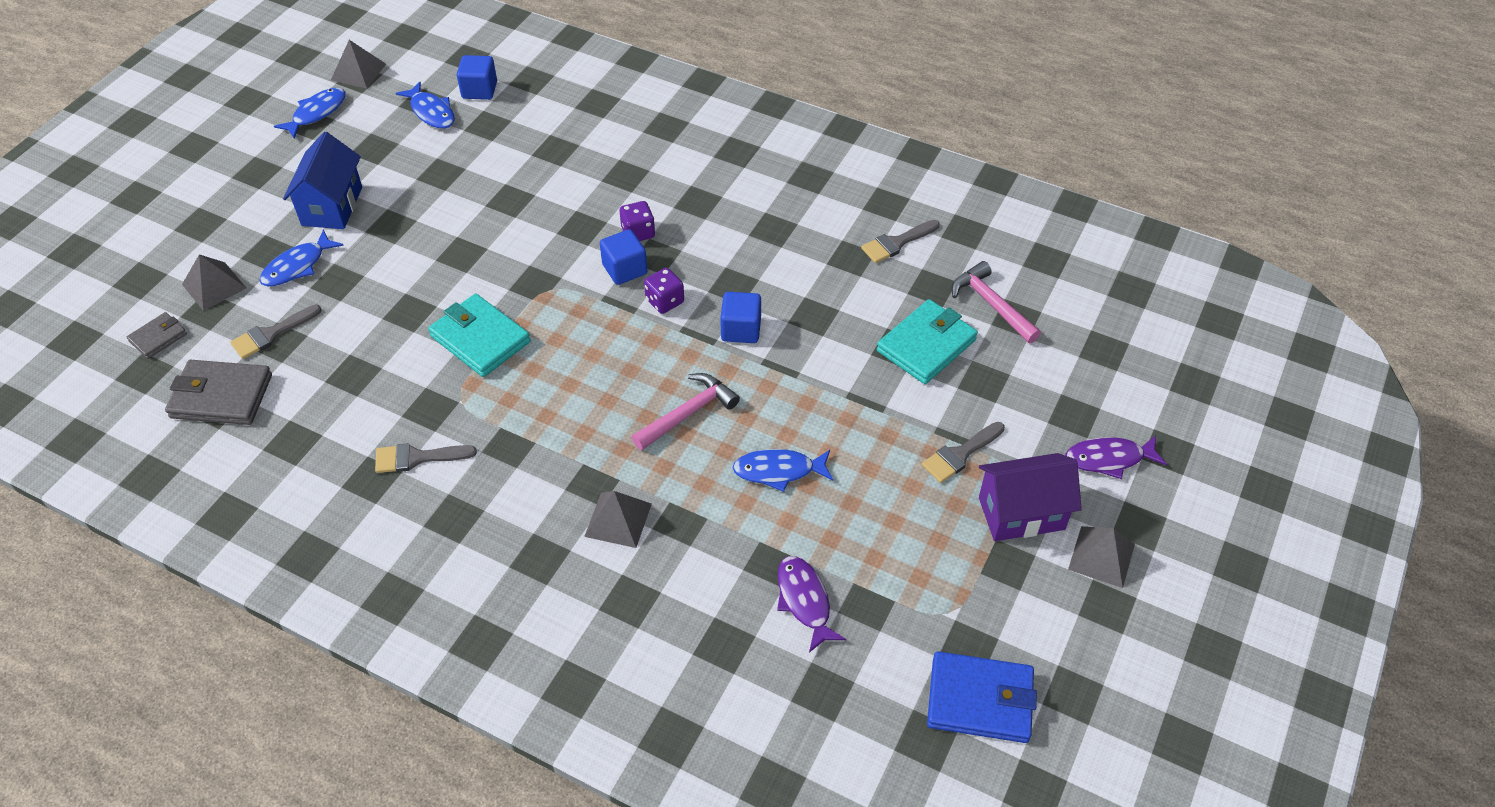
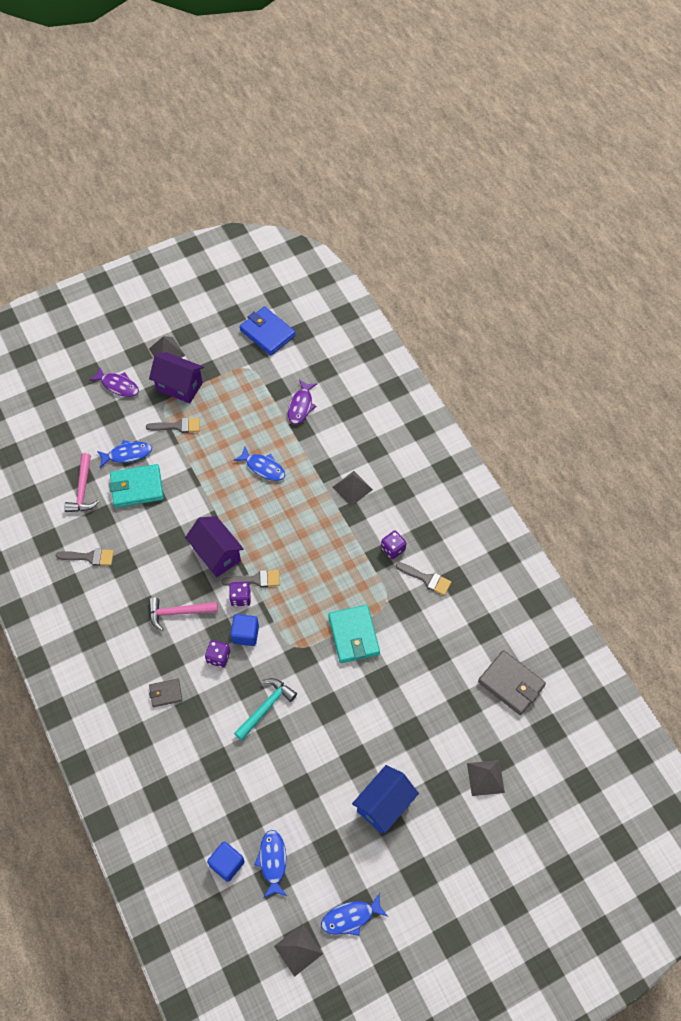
camera: 145 degrees left, 10 degrees up
grey wallet [127,312,187,359] -> grey wallet moved to [149,678,182,707]
grey brush [230,305,322,359] -> grey brush moved to [222,570,280,587]
blue fish [259,229,344,286] -> blue fish moved to [97,440,152,468]
pink hammer [631,373,740,450] -> pink hammer moved to [149,597,218,631]
blue cube [720,292,761,343] -> purple house [185,516,244,577]
none -> turquoise hammer [234,678,297,741]
none -> purple dice [381,530,406,559]

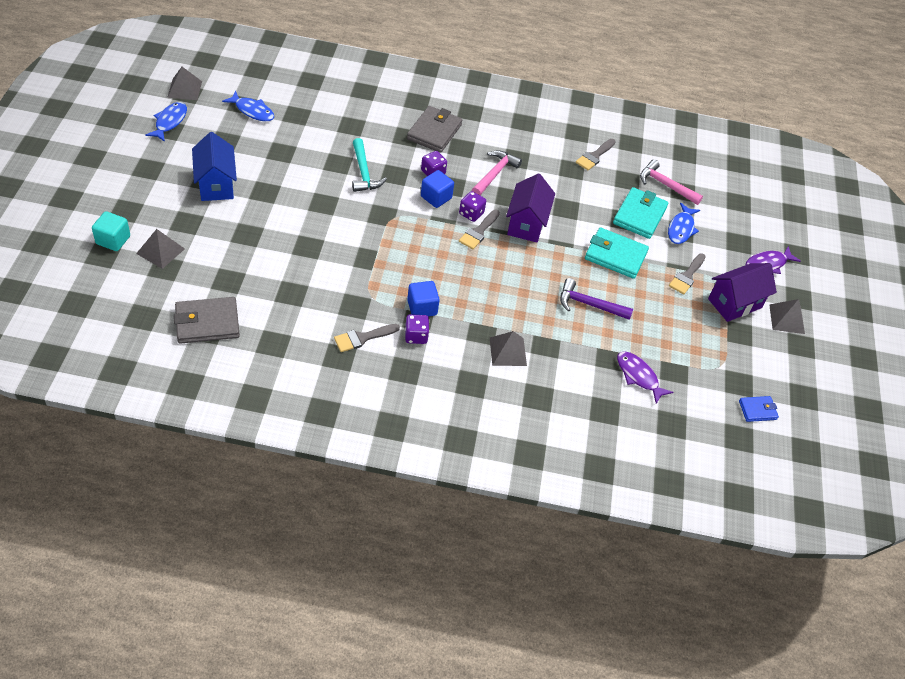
camera: 120 degrees right, 10 degrees down
grey wallet [149,678,182,707] -> grey wallet [407,106,462,153], size x1.80
purple house [185,516,244,577] -> purple house turned 75 degrees counterclockwise [506,173,555,243]
blue cube [207,841,245,882] -> blue cube moved to [407,281,440,316]
blue fish [234,447,285,481] -> purple hammer [560,278,633,320]
blue wallet [240,306,296,356] -> blue wallet [739,396,779,422], size x0.56
turquoise wallet [329,605,380,663] -> turquoise wallet moved to [585,227,649,279]
none -> turquoise cube [92,211,130,251]

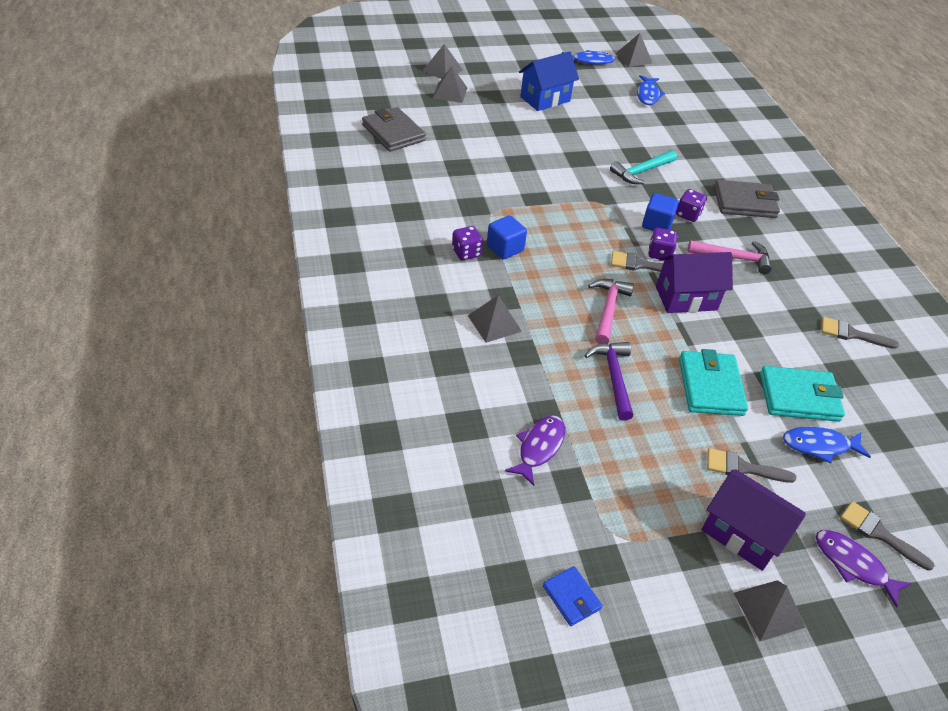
camera: 70 degrees right, 5 degrees down
turquoise cube [92,211,130,251] -> grey pyramid [422,44,463,79]
grey brush [334,324,400,352] -> grey brush moved to [840,501,935,571]
pink hammer [640,159,703,205] -> pink hammer moved to [588,279,634,344]

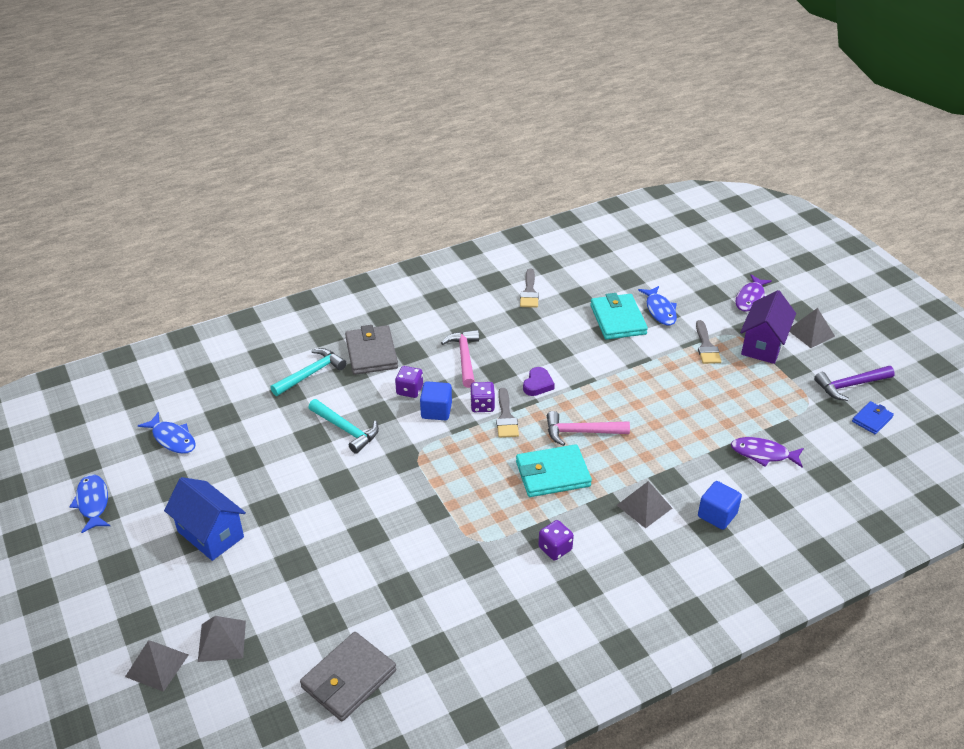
camera: 100 degrees left, 5 degrees down
blue cube [487,215,527,259] -> blue cube moved to [698,481,742,530]
purple hammer [584,342,633,421] -> purple hammer moved to [814,366,895,401]
grey pyramid [616,33,653,67] -> none
blue fish [637,75,665,105] -> blue fish turned 45 degrees clockwise [138,412,196,454]
purple house [656,252,733,313] -> purple heart [523,367,555,396]
turquoise wallet [679,349,748,416] -> turquoise wallet moved to [516,444,592,497]
grey brush [840,501,935,571] -> none
none -> turquoise hammer [270,348,346,396]

